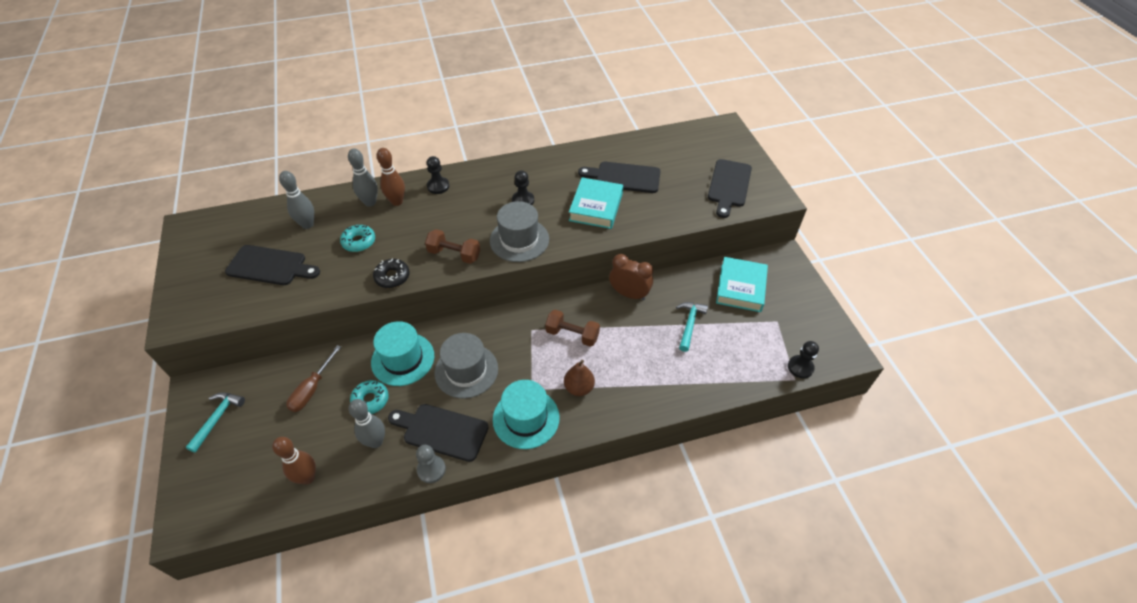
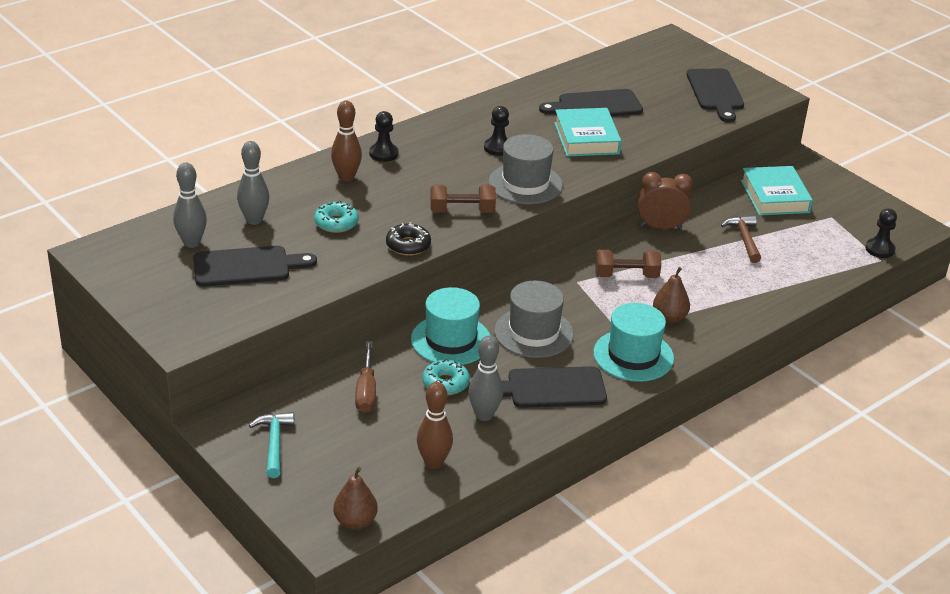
camera: 25 degrees left, 15 degrees down
grey bowling pin [348,148,378,207] -> grey bowling pin moved to [173,163,207,248]
grey pawn [416,445,446,483] -> none
turquoise hammer [676,302,708,352] -> brown hammer [721,215,761,263]
none -> brown pear [333,467,378,530]

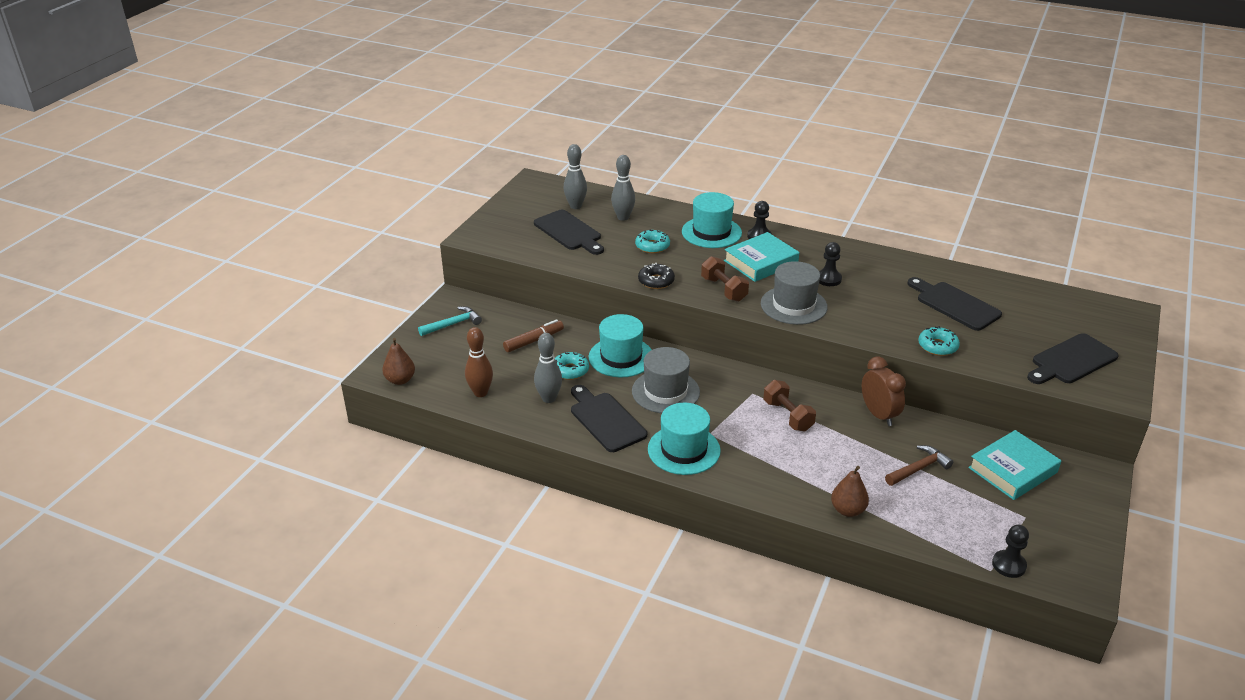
camera: 65 degrees right, 0 degrees up
brown bowling pin [331,101,362,182] -> turquoise hat [682,192,742,248]
brown screwdriver [355,341,376,413] -> brown marker [503,319,564,352]
turquoise book [554,108,622,157] -> turquoise book moved to [724,232,799,282]
brown pear [653,267,690,323] -> brown pear moved to [831,466,869,517]
none -> turquoise donut [918,326,960,356]

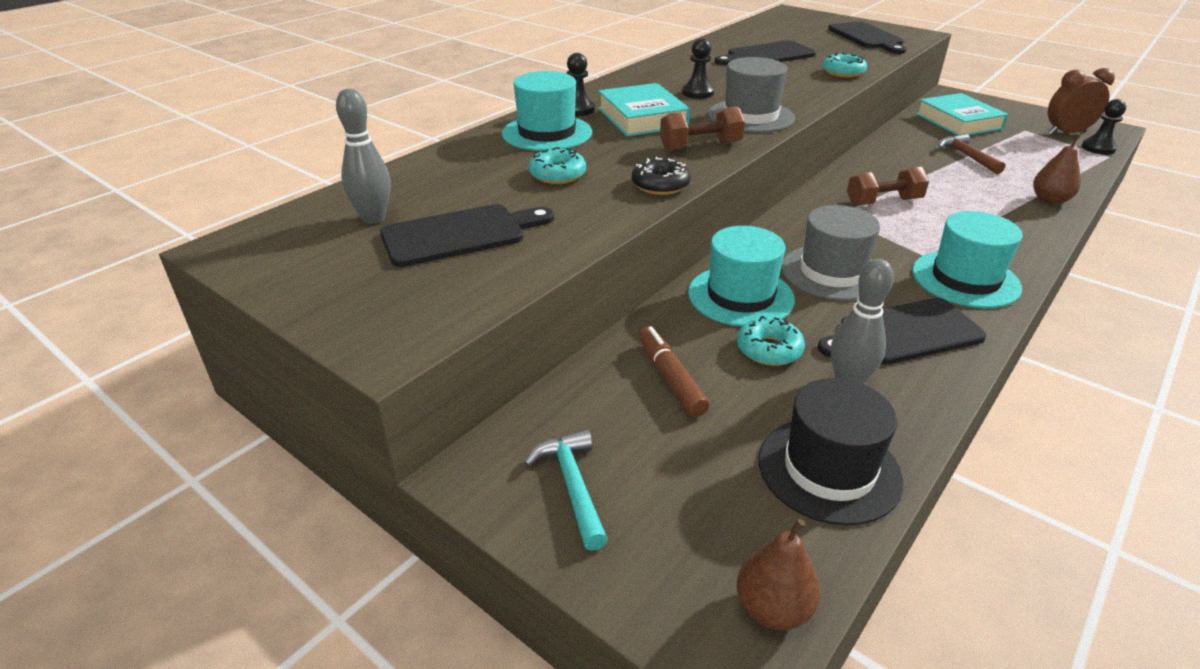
camera: 75 degrees left, 0 degrees up
brown bowling pin [465,327,493,397] -> black hat [758,378,903,526]
grey bowling pin [611,155,635,221] -> none
brown clock [862,356,906,426] -> brown clock moved to [1047,68,1115,135]

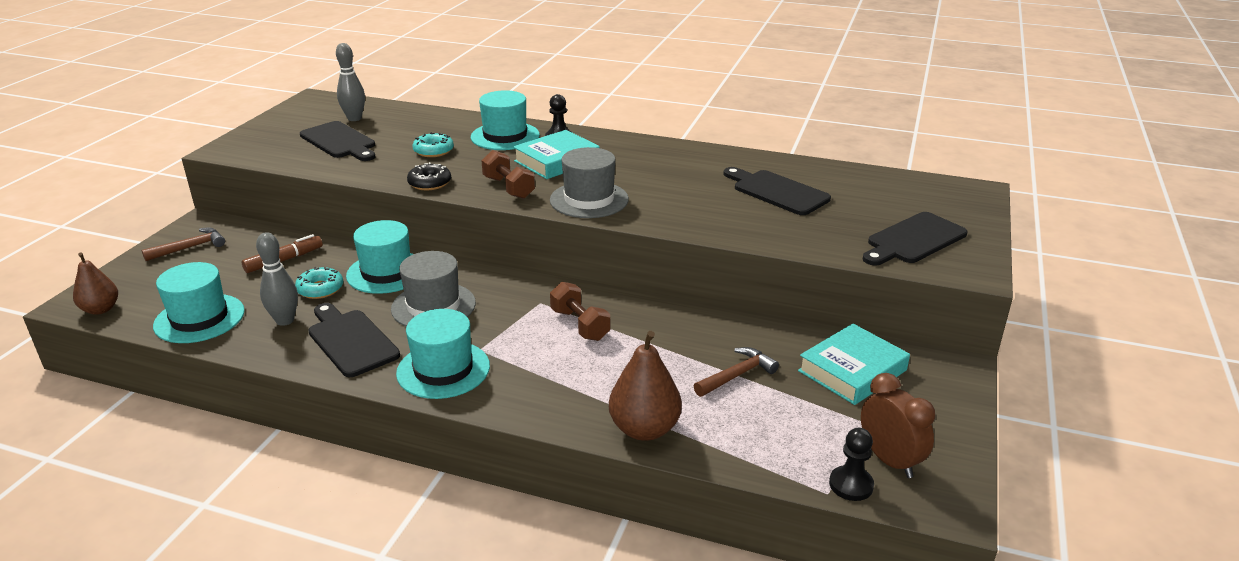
camera: 70 degrees right, 5 degrees down
turquoise hammer [524,429,608,551] -> brown hammer [142,227,225,261]
black pawn [682,38,714,99] -> none
black hat [758,378,903,526] -> turquoise hat [153,262,245,343]
turquoise donut [823,53,867,77] -> none
brown pear [1033,134,1081,205] -> brown pear [609,331,682,441], size x1.52

